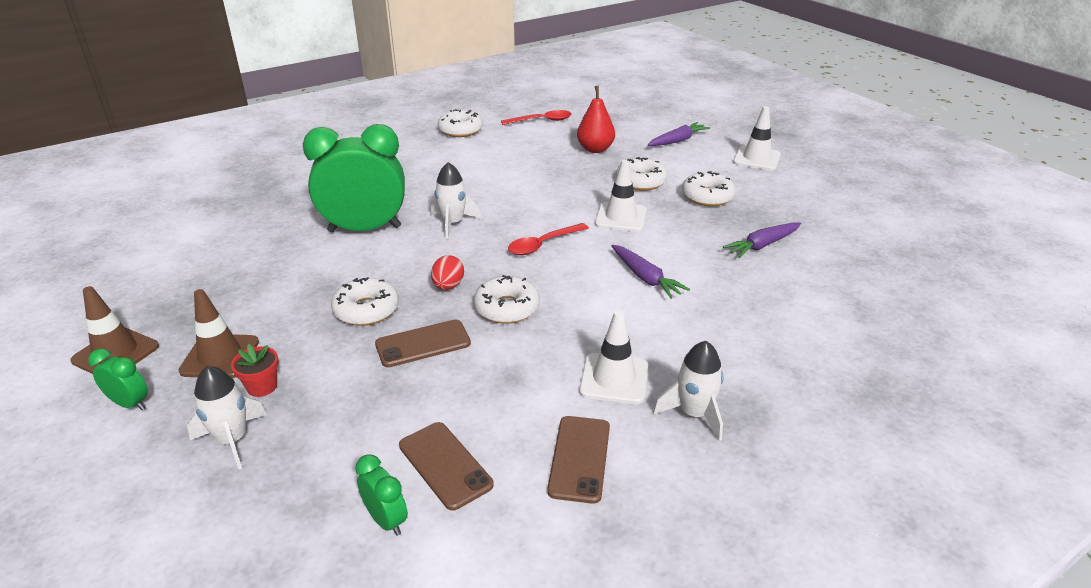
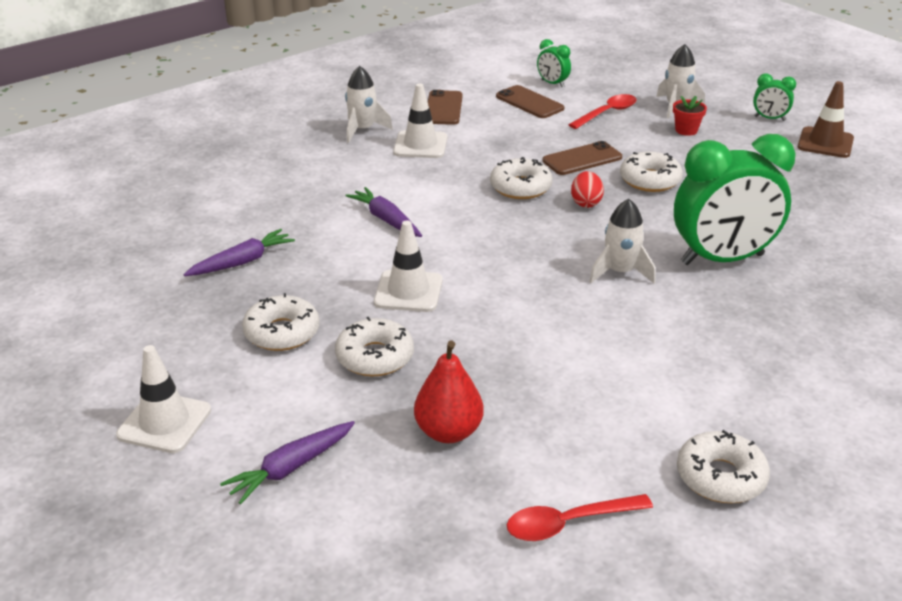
camera: 175 degrees right, 0 degrees up
brown traffic cone [179,289,259,378] -> none
red spoon [508,223,589,255] -> red spoon moved to [568,94,637,129]

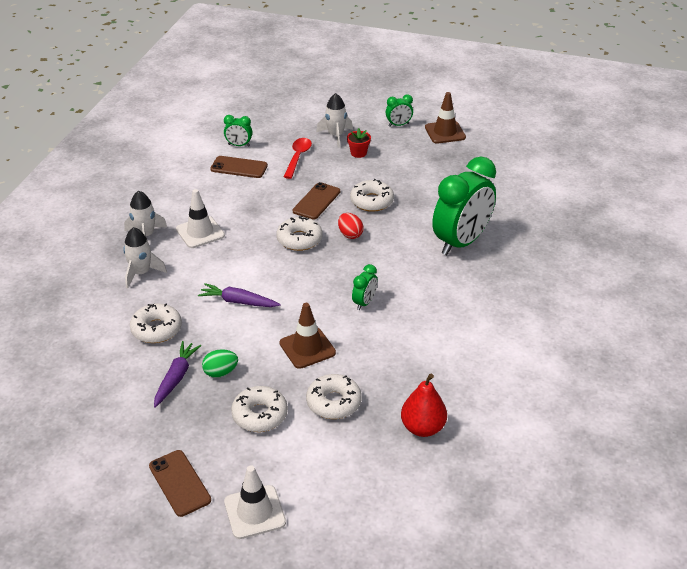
camera: 35 degrees left, 5 degrees up
purple carrot [220,421,355,504] -> none
white traffic cone [374,220,443,312] -> brown traffic cone [280,303,336,369]
brown phone [428,90,463,125] -> brown phone moved to [149,450,211,517]
red spoon [507,494,653,541] -> none
white rocket [589,199,656,284] -> white rocket moved to [123,227,167,289]
white donut [677,430,770,503] -> white donut moved to [130,303,182,343]
none -> green egg [202,349,238,378]
none -> green clock [352,264,378,310]

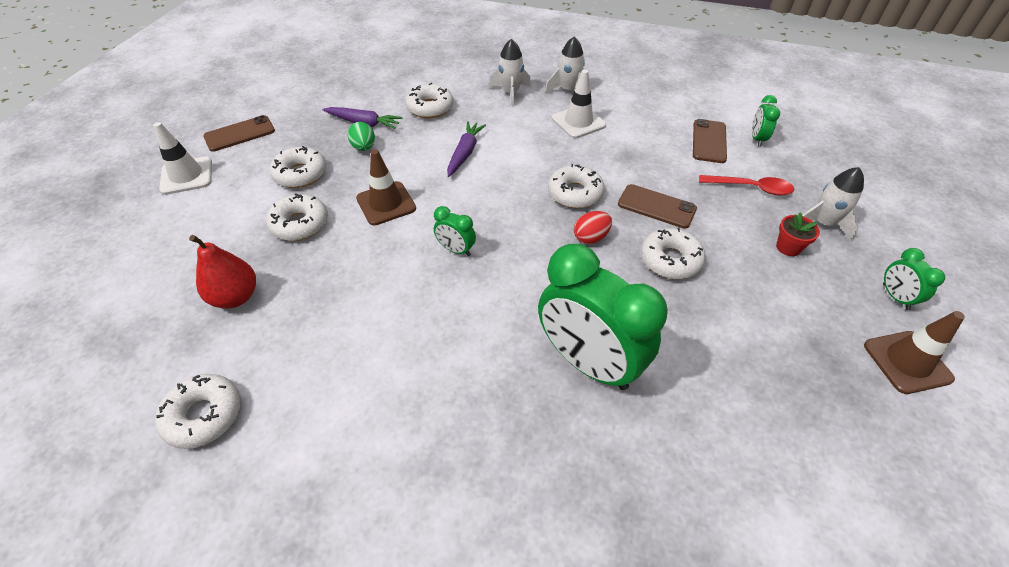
camera: 90 degrees right, 10 degrees up
none -> white donut [155,374,241,449]

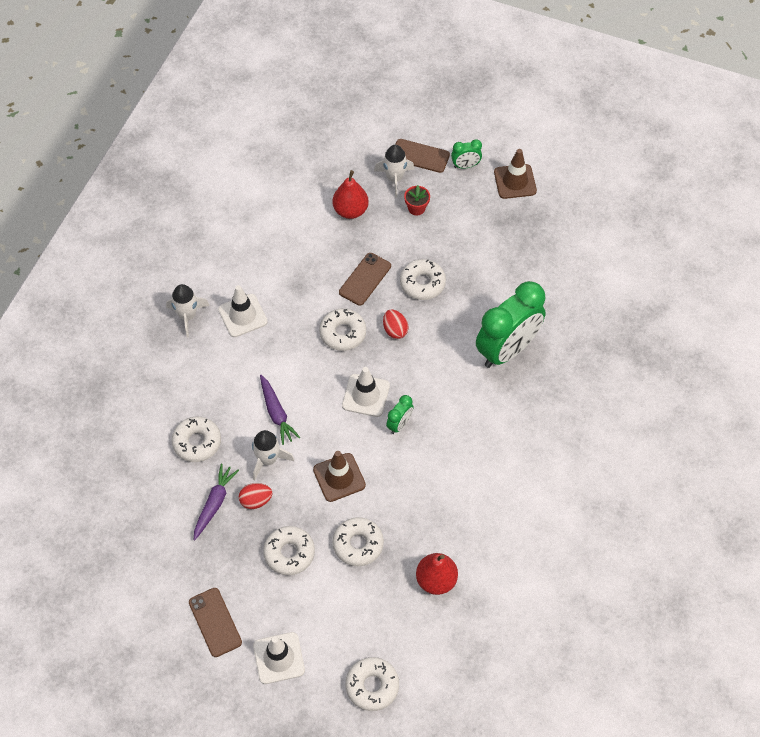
camera: 85 degrees left, 10 degrees up
white donut [155,374,241,449] -> white donut moved to [346,657,399,711]
green egg [348,122,375,151] -> red egg [239,483,272,509]
purple carrot [447,121,486,177] -> purple carrot turned 135 degrees counterclockwise [260,375,300,445]
white rocket [489,39,531,107] -> white rocket moved to [252,430,294,481]
brown phone [693,119,727,163] -> brown phone moved to [395,139,450,173]
red spoon [699,175,794,196] -> red pear [332,170,369,219]
green clock [752,95,780,147] -> none
none -> white traffic cone [342,367,390,417]

